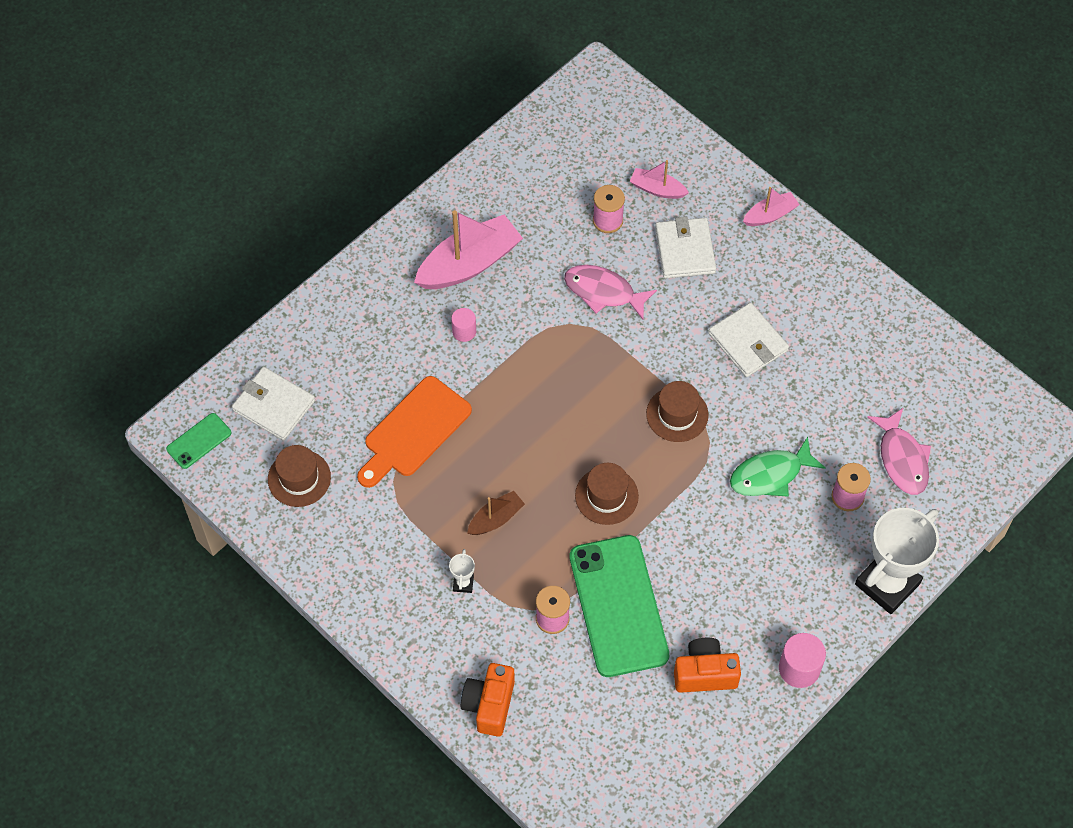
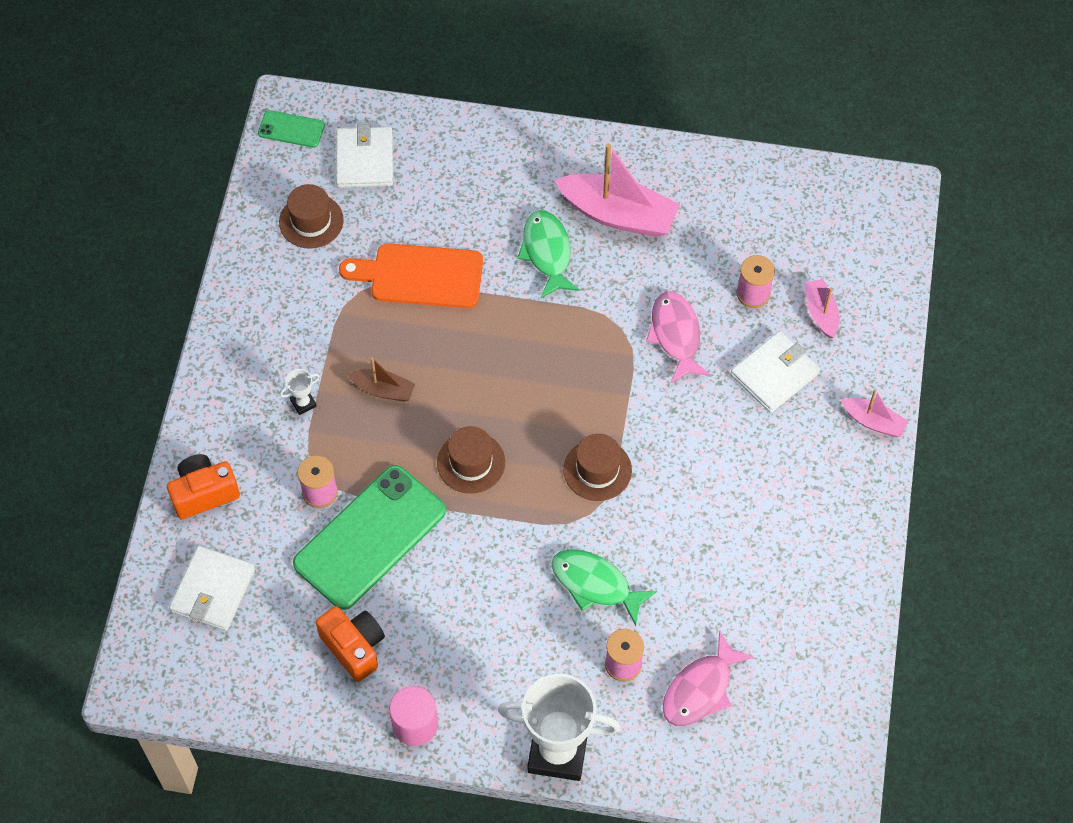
camera: 55 degrees right, 0 degrees up
pink cylinder [451,308,476,342] -> green fish [517,210,580,298]
white wallet [709,303,789,377] -> white wallet moved to [169,546,255,631]

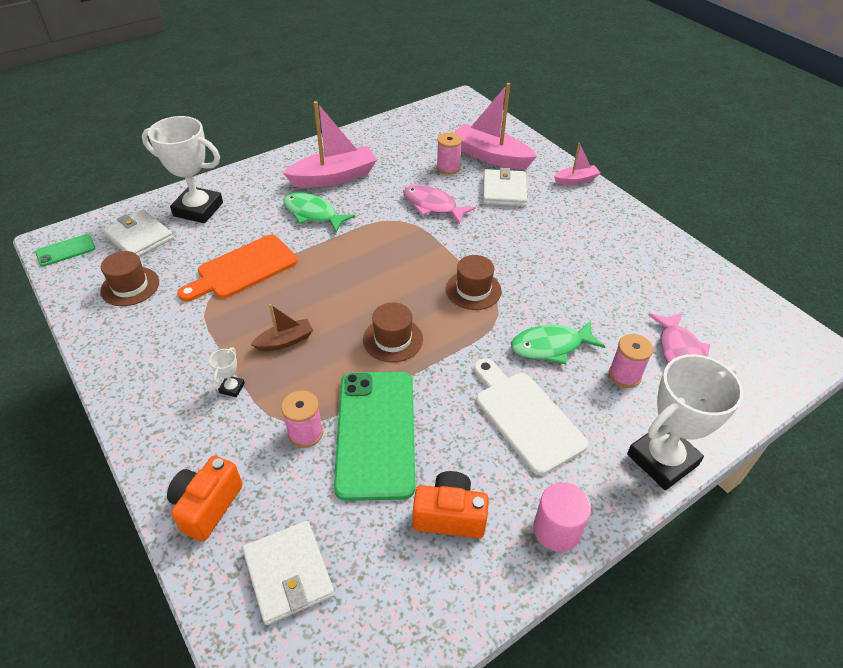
camera: 45 degrees left, 15 degrees down
pink boat [804,279,839,338] -> pink boat [453,83,537,169], size x1.93
none -> white trophy [142,116,223,223]
none -> white cutting board [474,358,588,475]

